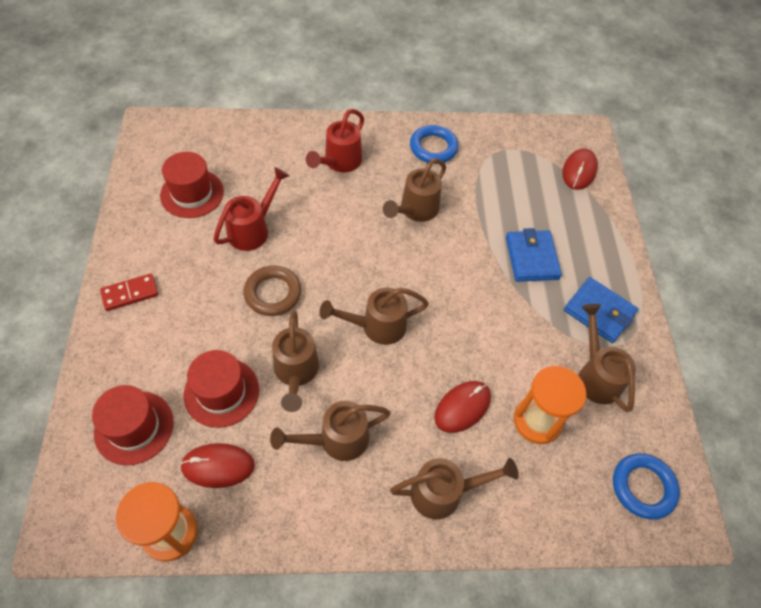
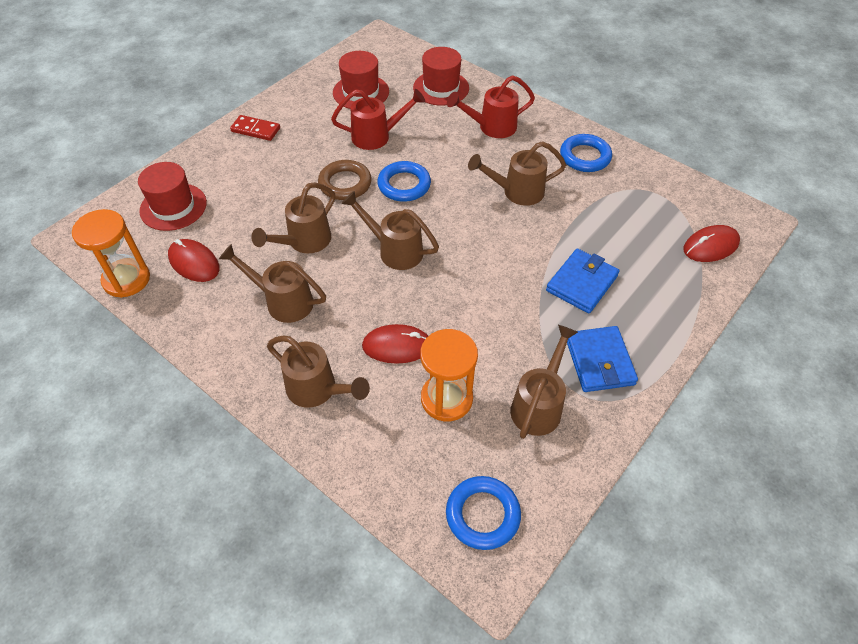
camera: 45 degrees right, 5 degrees down
red hat [184,350,259,428] -> red hat moved to [413,47,469,106]
none -> blue ring [377,161,431,202]

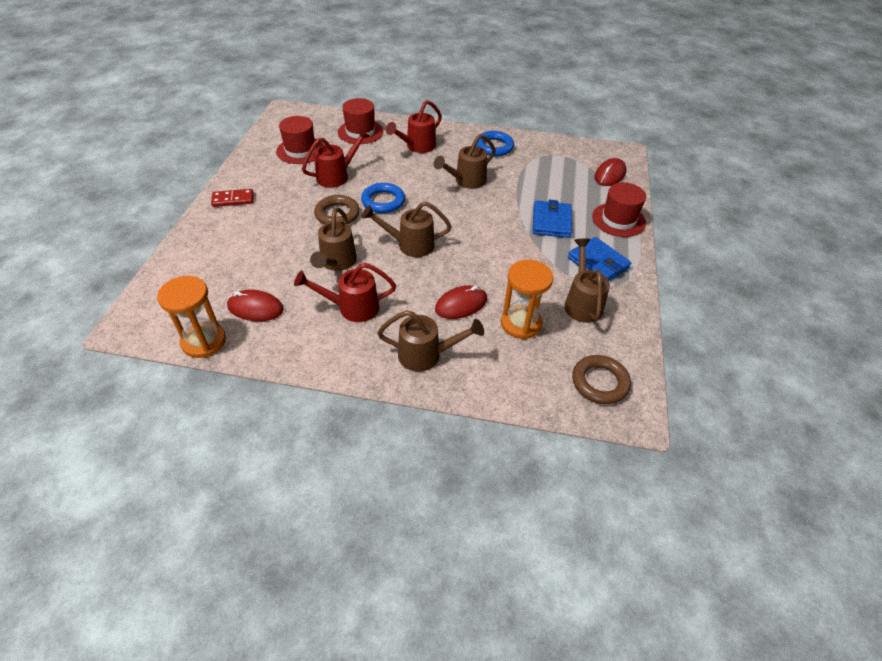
camera: 30 degrees left, 5 degrees down
red hat [138,162,207,231] -> red hat moved to [592,182,646,237]
brown watering can [219,244,326,323] -> red watering can [294,263,396,322]
blue ring [446,476,521,550] -> brown ring [572,355,631,404]

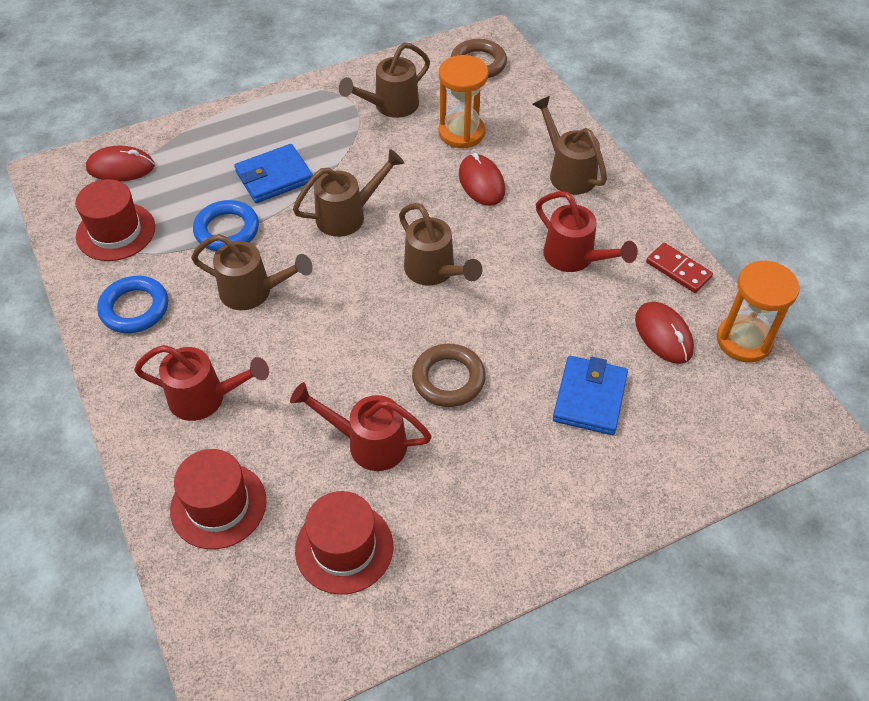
camera: 125 degrees left, 5 degrees up
red domino [211,189,254,207] -> red domino moved to [646,243,713,293]
brown watering can [310,207,357,271] -> brown watering can moved to [293,149,404,237]
blue ring [361,183,405,213] -> blue ring moved to [193,200,259,251]
red mouse [435,285,487,319] -> red mouse turned 45 degrees clockwise [459,153,505,206]
blue wallet [568,237,631,281] -> blue wallet moved to [553,356,628,435]
red hat [592,182,646,237] -> red hat moved to [75,179,155,261]

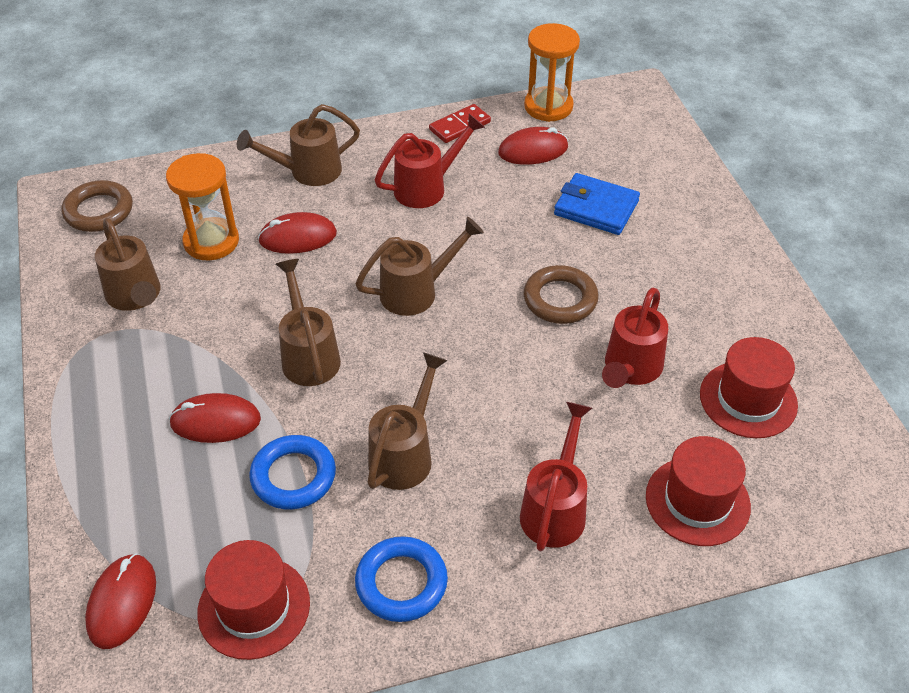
camera: 80 degrees left, 5 degrees down
blue wallet [234,144,313,203] -> red mouse [169,393,261,443]

